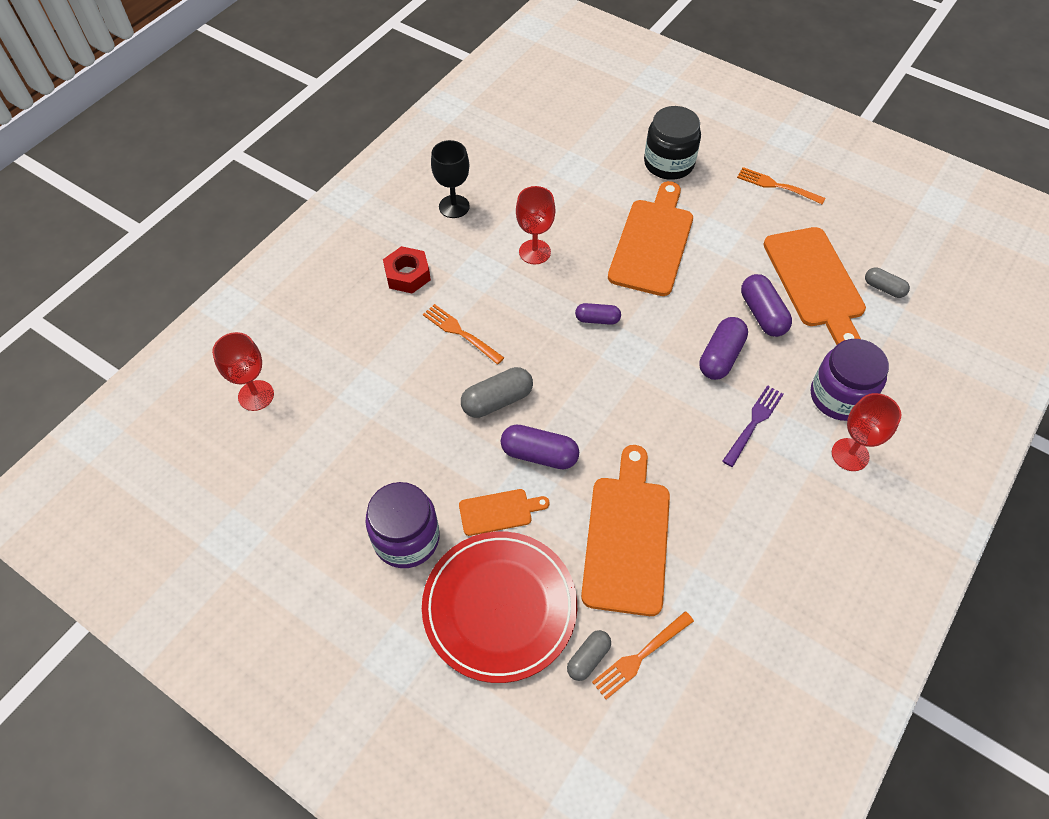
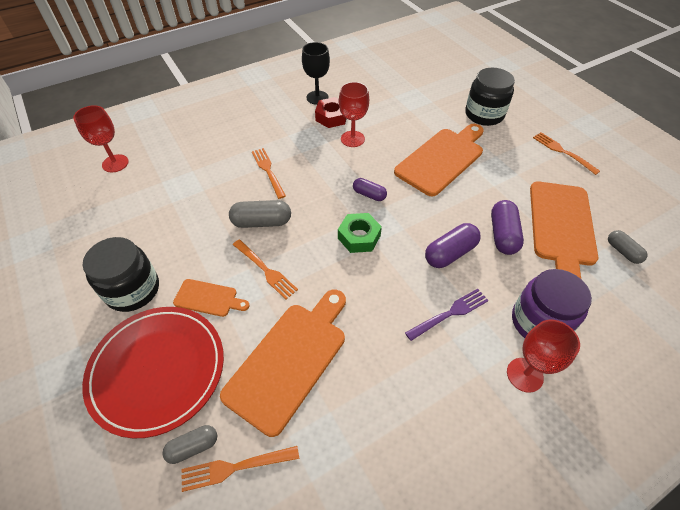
camera: 25 degrees right, 5 degrees down
purple jar [365,482,440,568] -> black jar [83,237,159,312]
red nut [383,246,431,294] -> red nut moved to [315,97,347,128]
purple capsule [501,424,579,469] -> orange fork [233,239,298,299]
none -> green nut [338,213,382,253]

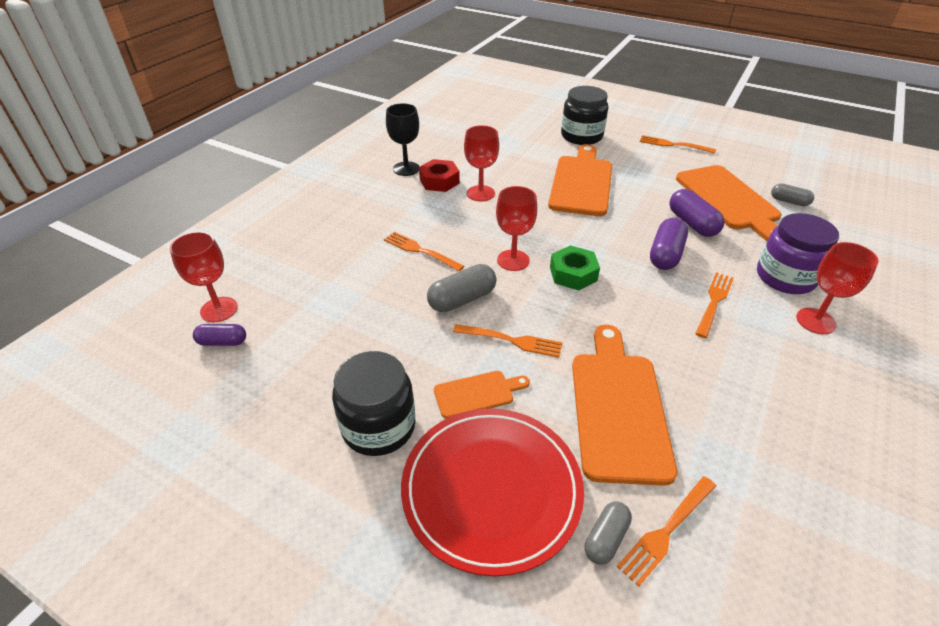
camera: 30 degrees left, 10 degrees down
purple capsule [353,178,387,201] -> purple capsule moved to [193,324,246,346]
purple fork [405,289,489,341] -> orange fork [695,272,734,338]
none -> red goblet [496,186,537,271]

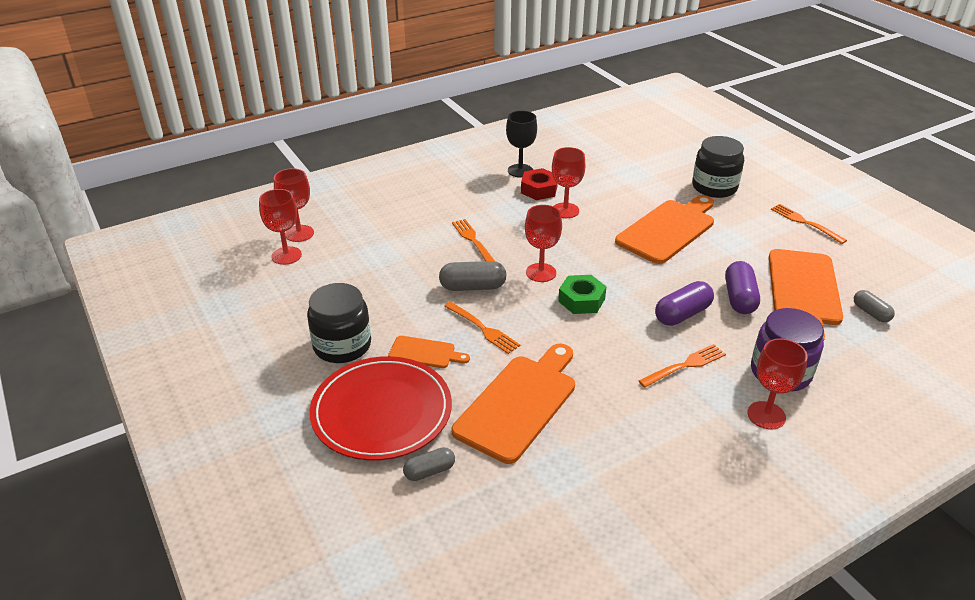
camera: 30 degrees right, 5 degrees down
purple capsule [193,324,246,346] -> red goblet [259,189,302,265]
orange fork [617,476,716,587] -> none

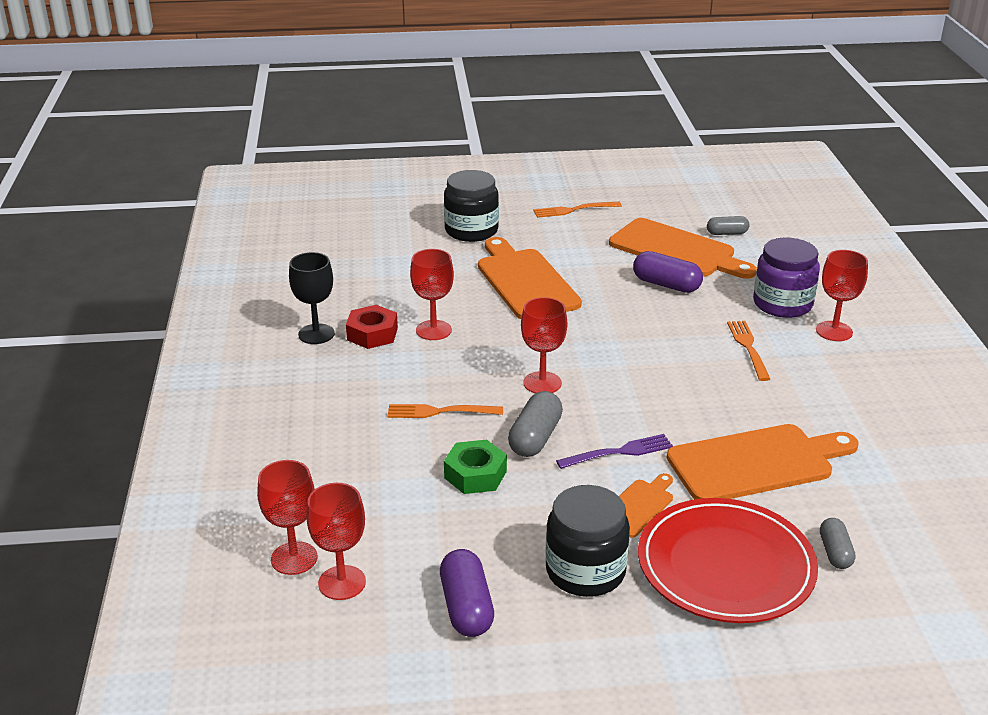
camera: 65 degrees left, 5 degrees down
orange fork [444,302,520,354] -> purple fork [556,434,673,469]
orange cutting board [452,344,575,464] -> orange cutting board turned 105 degrees clockwise [666,424,859,500]
green nut [558,275,607,314] -> green nut moved to [444,440,507,494]
purple capsule [655,281,714,326] -> purple capsule moved to [440,549,494,637]

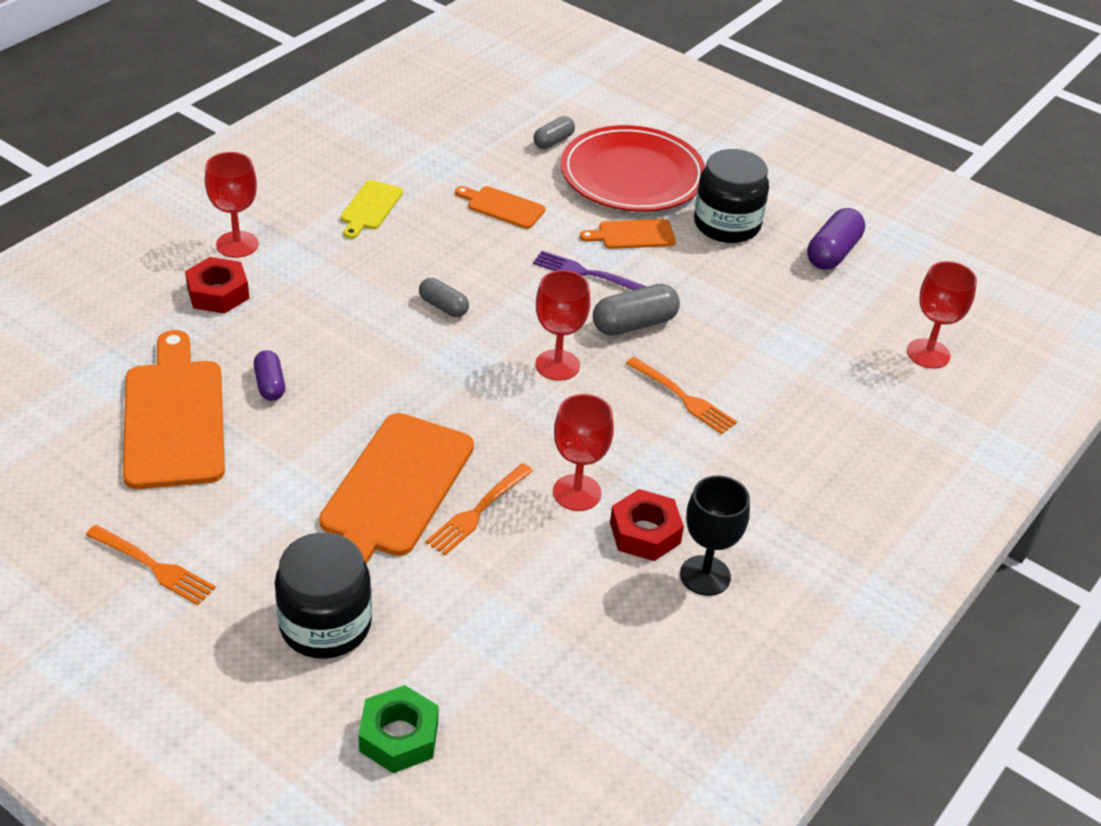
camera: 140 degrees left, 10 degrees up
red goblet [307,483,366,600] -> none
green nut [444,440,507,494] -> green nut moved to [359,685,439,773]
purple capsule [633,251,703,293] -> purple capsule [254,350,285,401], size x0.63
orange cutting board [666,424,859,500] -> orange cutting board [455,186,546,229], size x0.50
grey capsule [707,216,749,235] -> grey capsule moved to [419,278,469,317]
orange fork [727,321,770,381] -> orange fork moved to [426,463,533,555]
purple jar [753,238,820,318] -> red nut [185,257,249,314]
none -> yellow cutting board [341,180,403,239]

